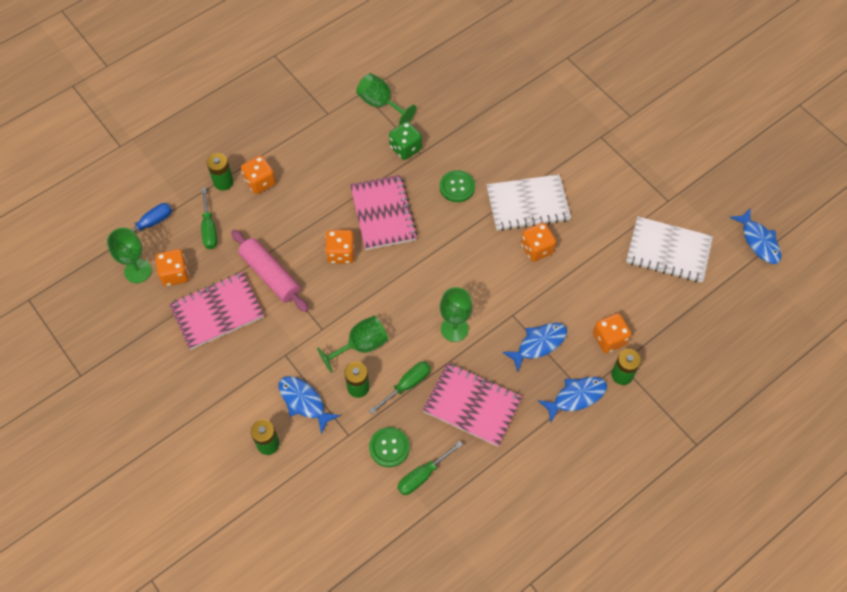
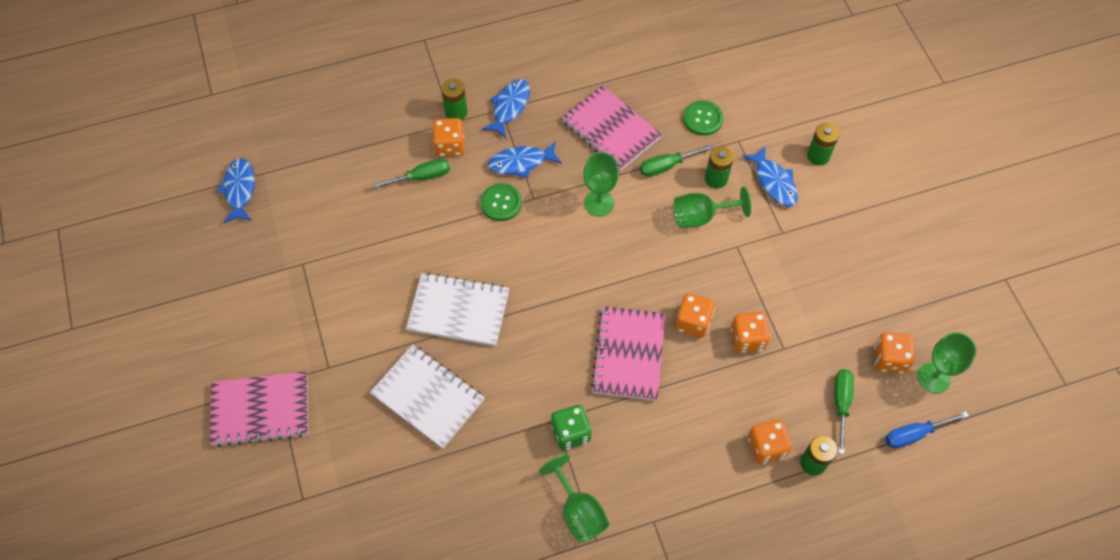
camera: 160 degrees left, 0 degrees up
pink notebook [169,272,264,350] -> pink notebook moved to [210,372,309,447]
pink rolling pin [231,230,309,312] -> none
green screwdriver [398,441,463,495] -> green screwdriver moved to [372,158,450,189]
green button [440,170,475,202] -> green button moved to [480,183,522,221]
orange dice [521,223,556,262] -> orange dice moved to [731,312,771,353]
blue fish [538,377,607,422] -> blue fish turned 120 degrees clockwise [482,79,530,138]
white notebook [626,216,713,283] -> white notebook moved to [370,344,485,449]

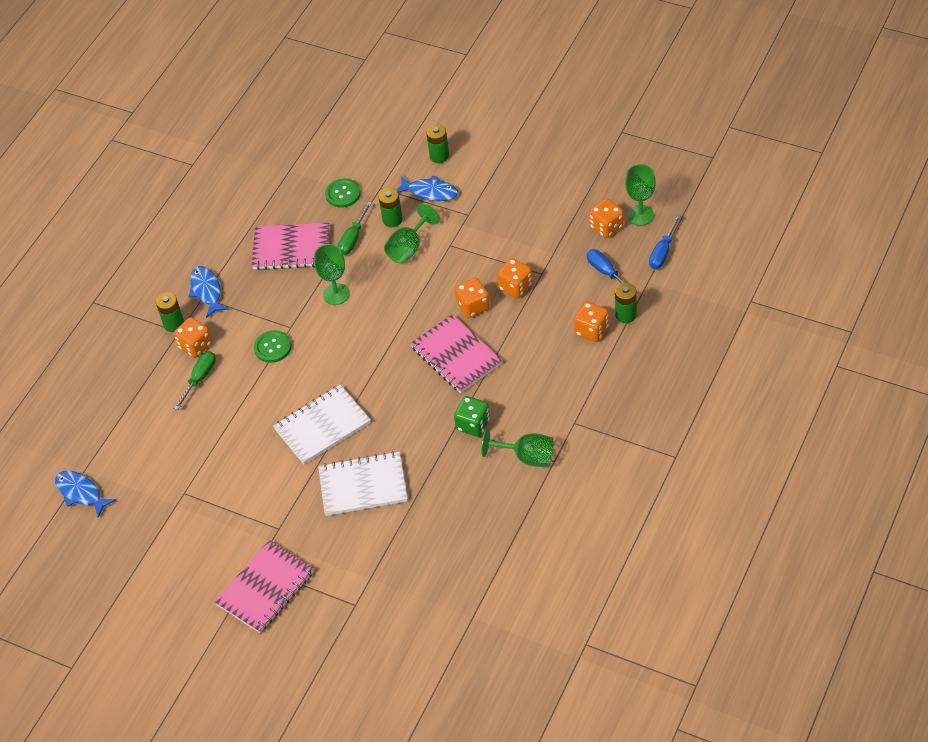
camera: 40 degrees left, 10 degrees down
blue fish [488,142,562,178] -> none
green screwdriver [834,369,854,454] -> blue screwdriver [587,249,638,294]

